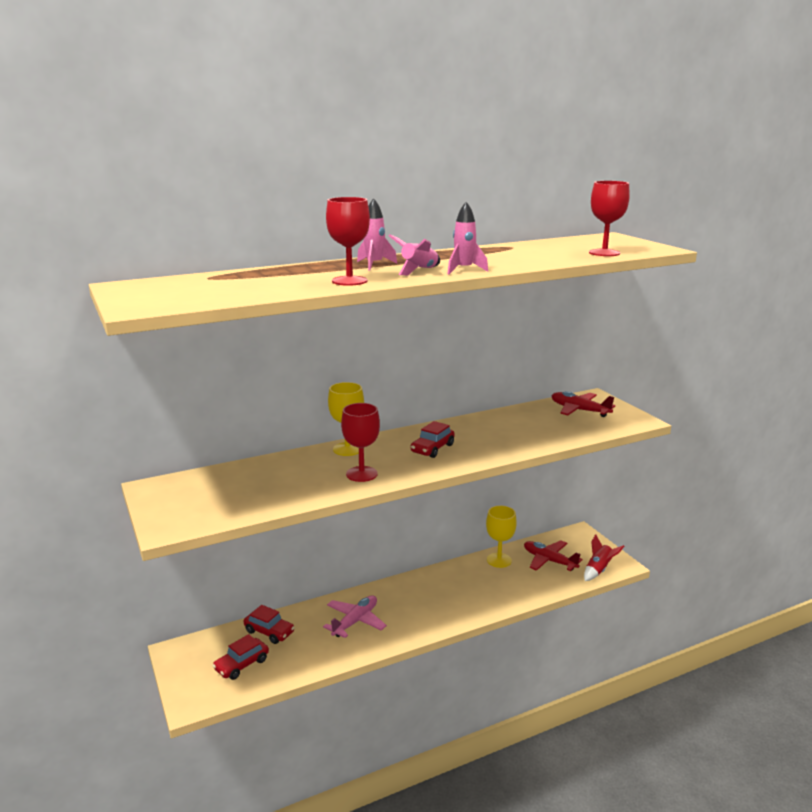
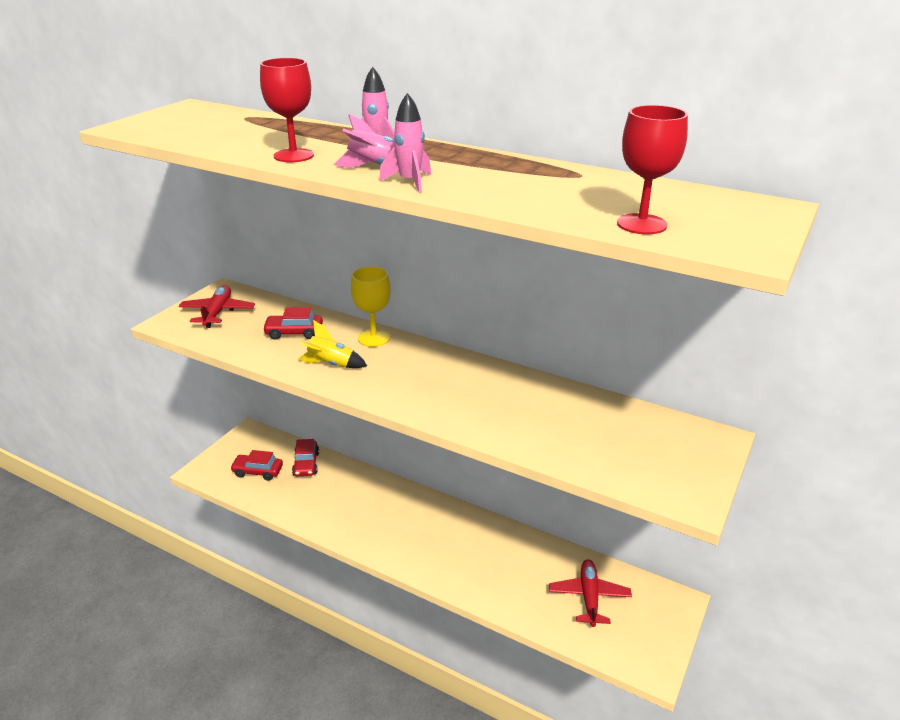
camera: 55 degrees right, 10 degrees up
pink plane [323,595,387,638] -> none
red goblet [341,403,380,482] -> yellow rocket [298,320,367,368]
red car [411,421,455,458] -> red car moved to [263,307,323,340]
yellow goblet [486,506,517,568] -> none
red plane [552,391,615,417] -> red plane moved to [179,285,255,328]
red rocket [584,534,625,581] -> none

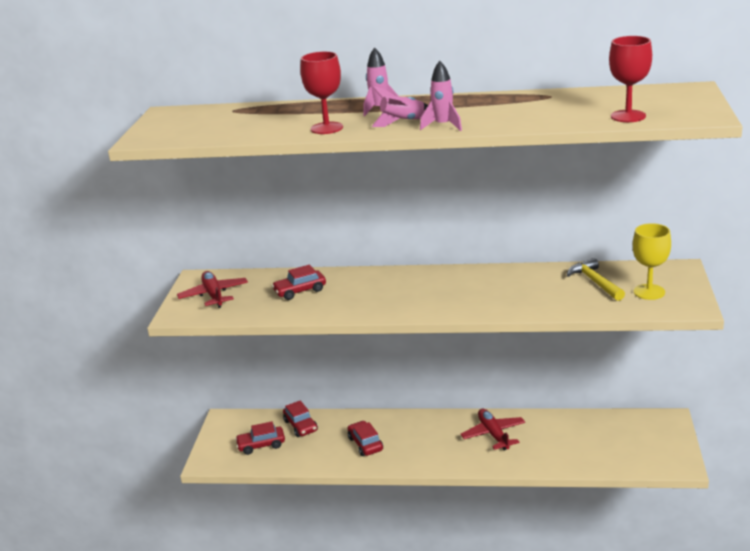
camera: 20 degrees left, 5 degrees down
yellow rocket [298,320,367,368] -> none
yellow goblet [351,266,391,347] -> yellow goblet moved to [633,223,671,300]
red plane [549,559,632,627] -> red plane moved to [461,409,525,450]
none -> red car [348,421,383,456]
none -> yellow hammer [567,258,625,301]

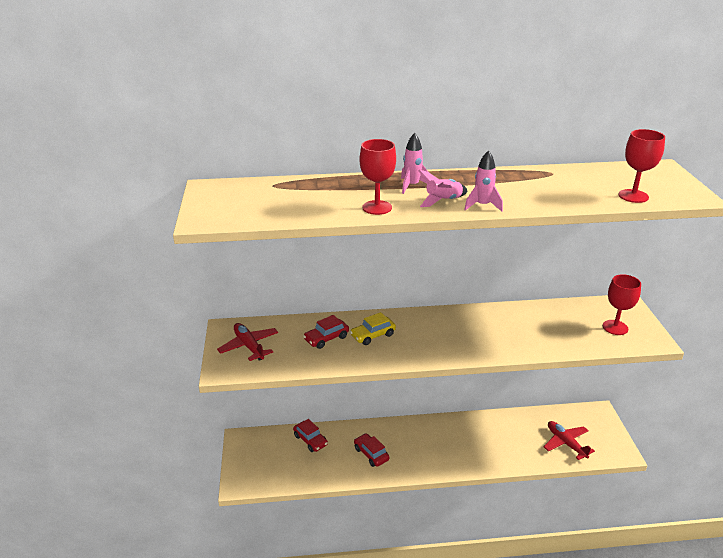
camera: 15 degrees left, 5 degrees up
red car [235,421,285,455] -> none
red plane [461,409,525,450] -> red plane moved to [544,421,595,460]
yellow hammer [567,258,625,301] -> none
yellow goblet [633,223,671,300] -> red goblet [603,274,641,335]
none -> yellow car [350,312,396,345]

